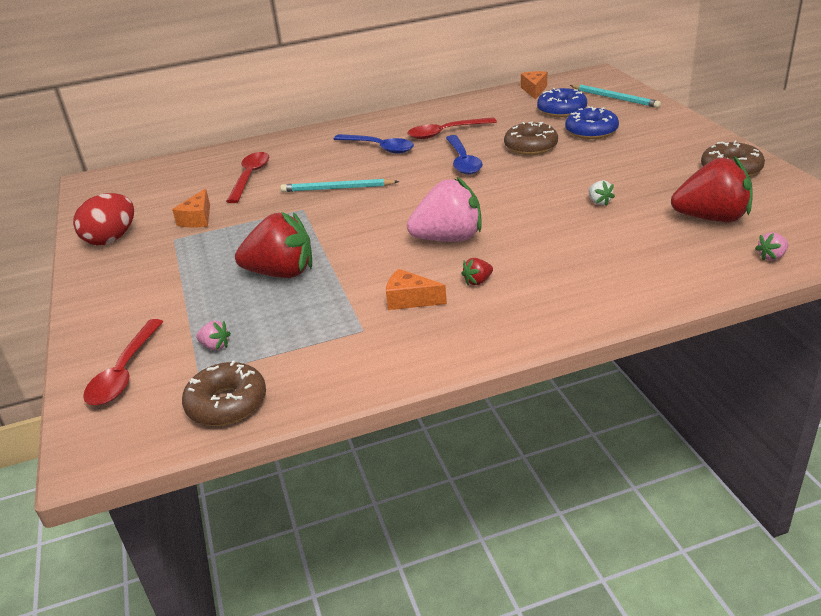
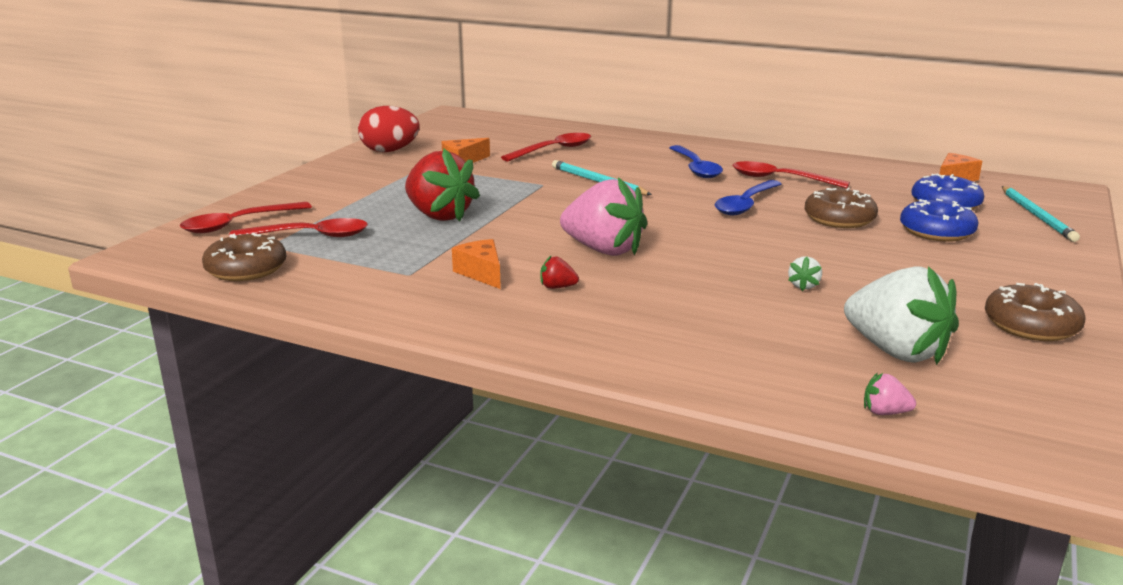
camera: 40 degrees right, 10 degrees down
pink strawberry [196,321,231,350] -> red spoon [229,218,368,237]
red strawberry [671,156,753,222] -> white strawberry [844,266,959,365]

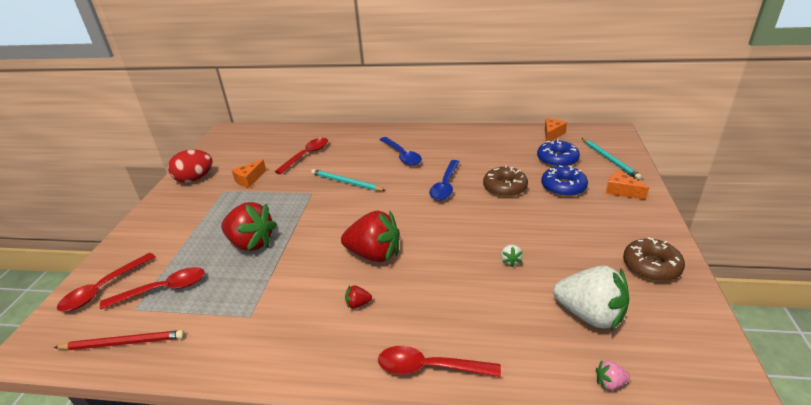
camera: 15 degrees left, 10 degrees up
brown donut [202,233,286,281] -> red pencil [54,330,185,350]
orange cheese [452,239,501,289] -> orange cheese moved to [606,171,649,200]
pink strawberry [560,177,647,256] -> red strawberry [341,211,400,262]
red spoon [733,161,850,188] -> red spoon moved to [378,346,501,377]

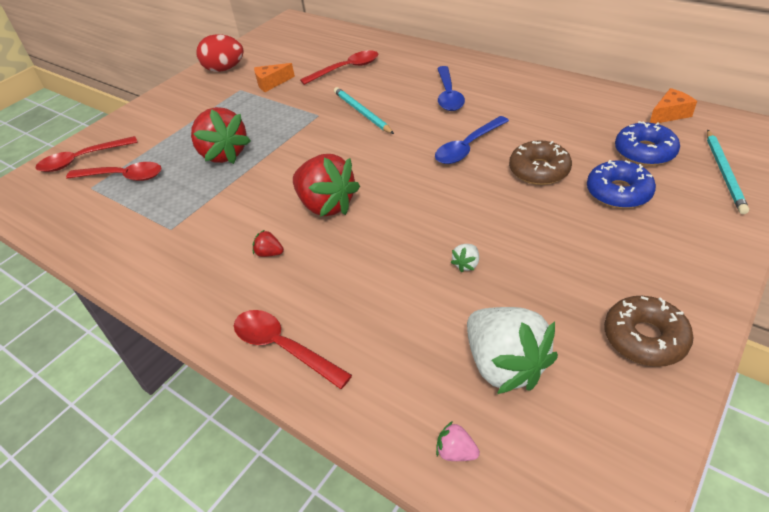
camera: 30 degrees right, 10 degrees up
red pencil [54,330,185,350] -> none
orange cheese [606,171,649,200] -> none

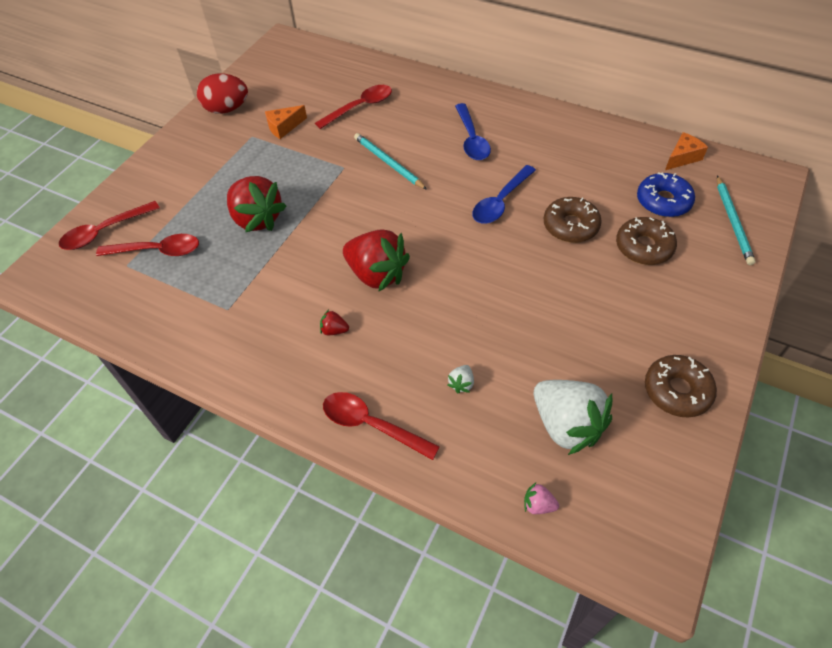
camera: 10 degrees left, 10 degrees up
white strawberry [451,244,479,273] -> white strawberry moved to [447,365,474,393]
blue donut [587,160,656,209] -> brown donut [616,217,677,265]

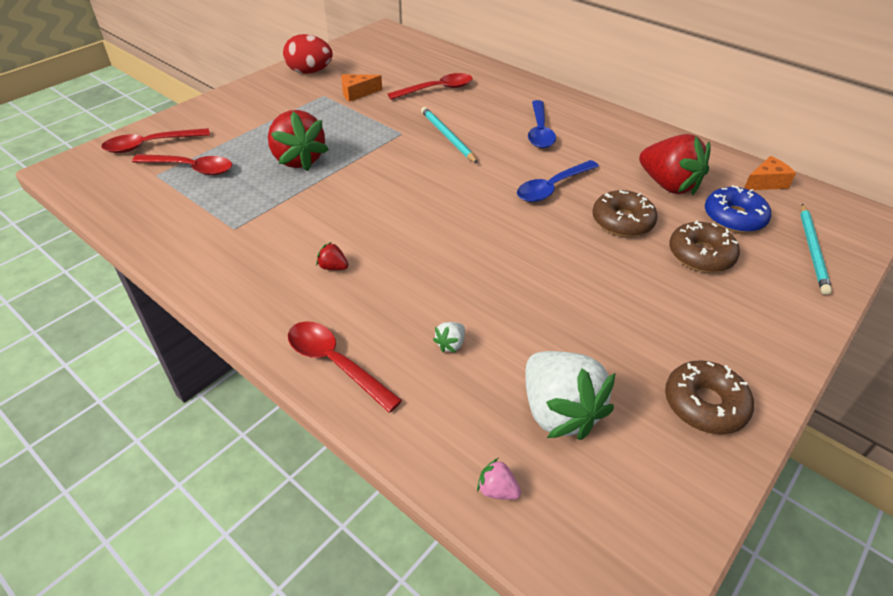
camera: 10 degrees right, 10 degrees down
red strawberry [343,229,410,291] -> red strawberry moved to [639,134,711,195]

